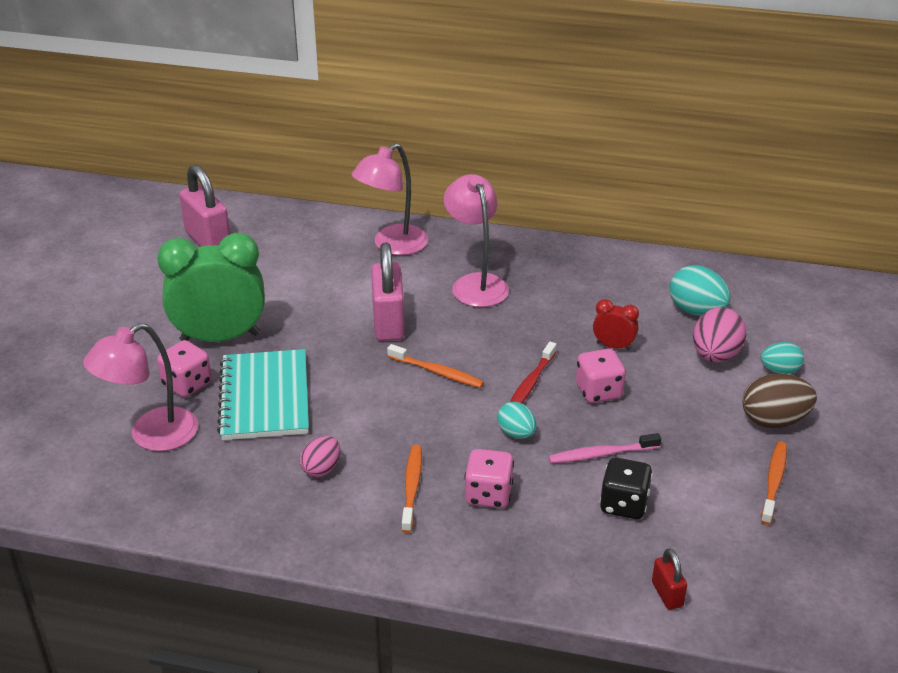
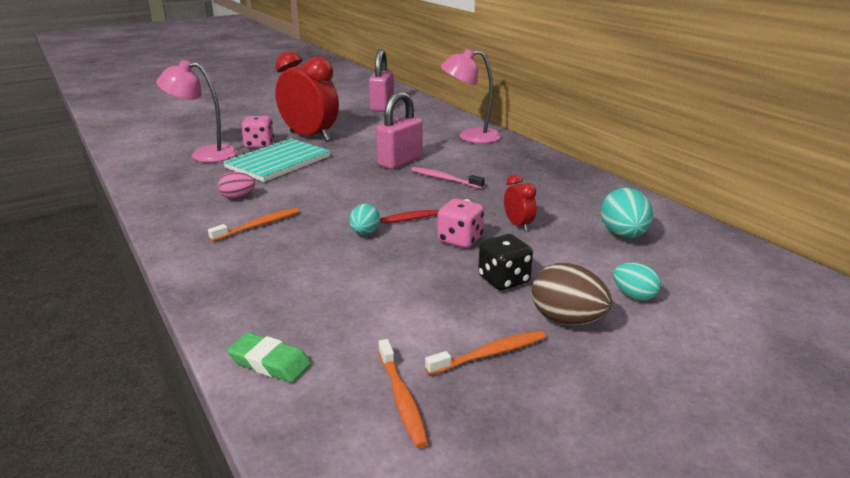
camera: 45 degrees right, 10 degrees down
green clock [157,233,265,342] -> red clock [275,51,339,141]
orange toothbrush [387,344,484,388] -> orange toothbrush moved to [378,339,429,448]
pink lamp [444,174,509,307] -> none
pink dice [464,449,514,508] -> none
pink toothbrush [548,433,661,463] -> pink toothbrush moved to [411,167,485,189]
black dice [600,457,653,519] -> black dice moved to [478,234,533,290]
red padlock [652,548,687,610] -> green eraser [227,333,311,383]
pink egg [693,307,746,362] -> none

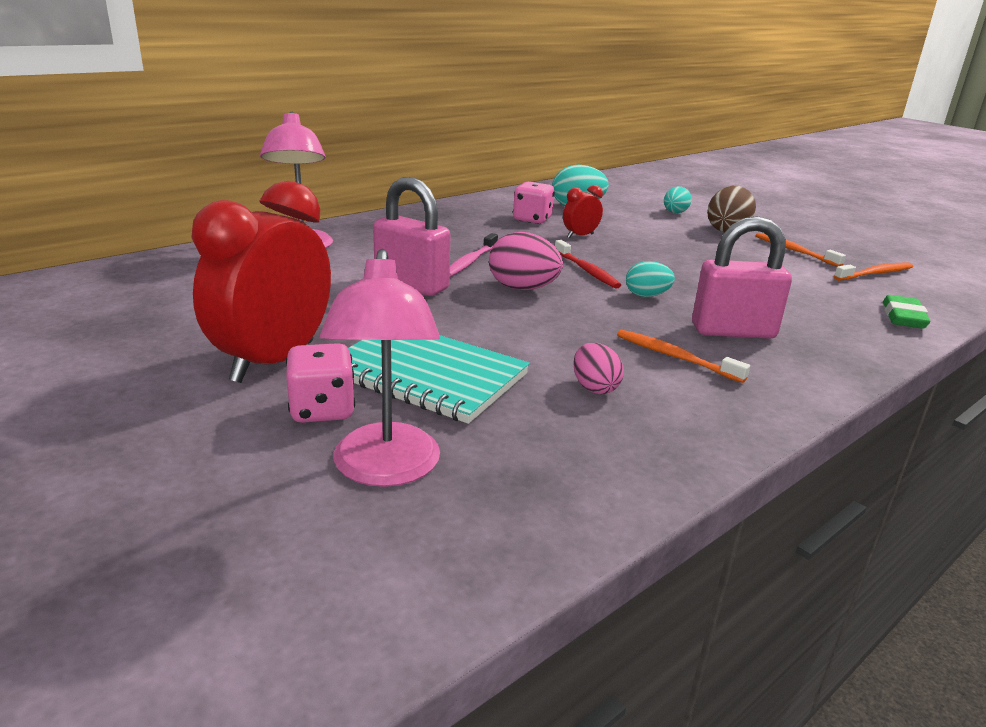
camera: 100 degrees left, 0 degrees up
pink padlock [369,49,394,112] -> pink padlock moved to [692,216,792,339]
pink dice [437,199,484,248] -> pink dice moved to [513,182,555,224]
black dice [478,234,533,290] -> none
none -> pink egg [489,232,563,290]

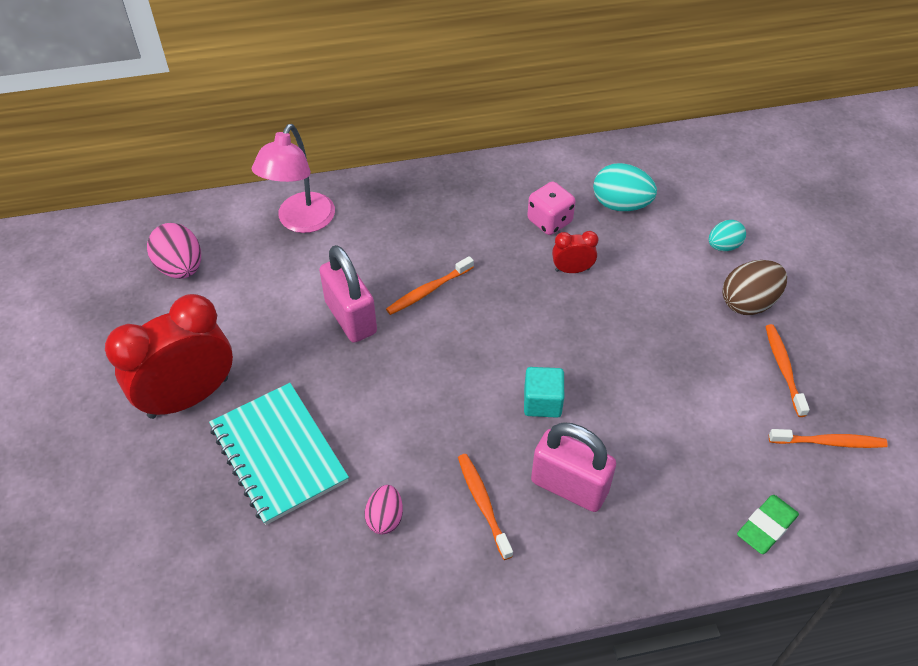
camera: 30 degrees right, 25 degrees up
pink dice [286,343,355,423] -> none
pink lamp [320,249,440,487] -> none
pink toothbrush [450,233,498,277] -> orange toothbrush [386,256,474,315]
pink egg [489,232,563,290] -> pink egg moved to [147,223,201,279]
red toothbrush [555,240,621,289] -> none
turquoise egg [626,261,675,297] -> turquoise cube [524,367,564,418]

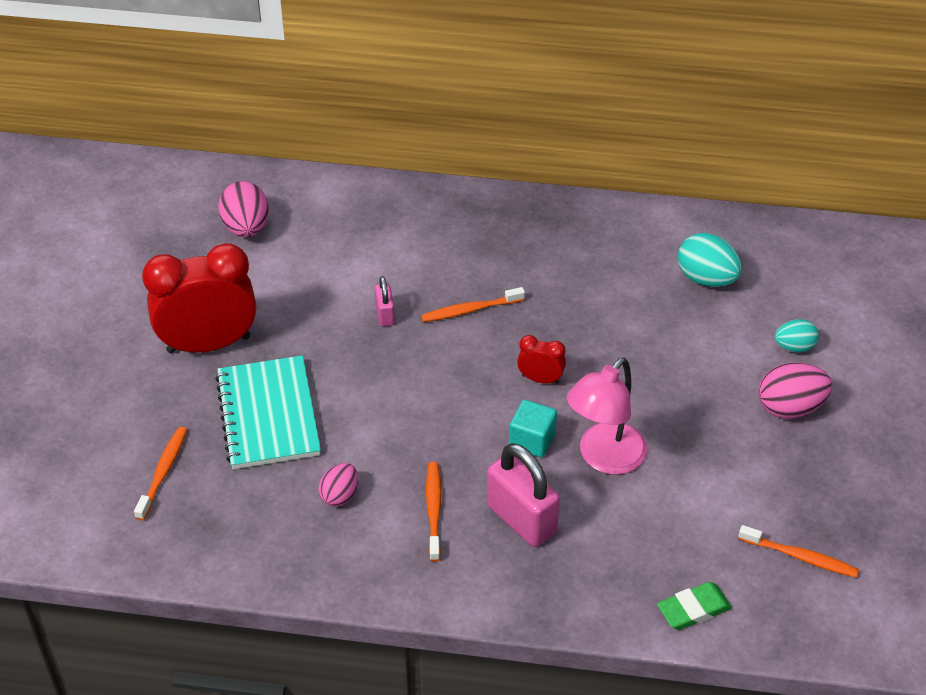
camera: 20 degrees right, 5 degrees down
pink lamp [252,124,335,233] -> pink lamp moved to [567,357,647,475]
pink padlock [319,245,377,343] -> pink padlock [375,276,395,327], size x0.51
pink dice [527,182,576,235] -> none
red clock [552,231,598,273] -> red clock moved to [517,335,566,384]
brown egg [722,260,787,315] -> pink egg [758,363,832,419]
orange toothbrush [765,324,810,417] -> orange toothbrush moved to [134,427,187,520]

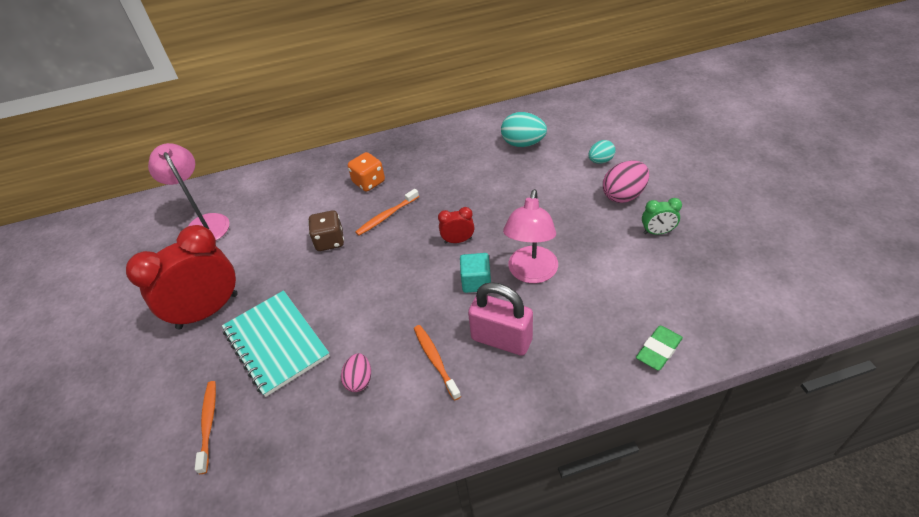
camera: 20 degrees left, 0 degrees up
pink egg [218,181,269,237] -> pink lamp [148,143,230,241]
pink padlock [375,276,395,327] -> brown dice [308,210,344,251]
orange toothbrush [738,525,859,578] -> none
none -> orange dice [348,152,385,192]
none -> green clock [642,198,682,235]

